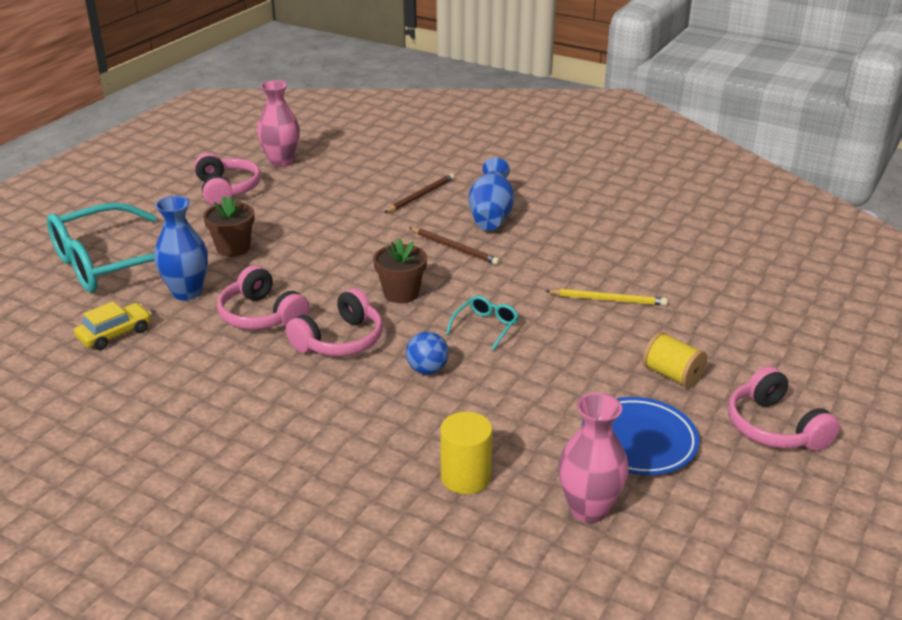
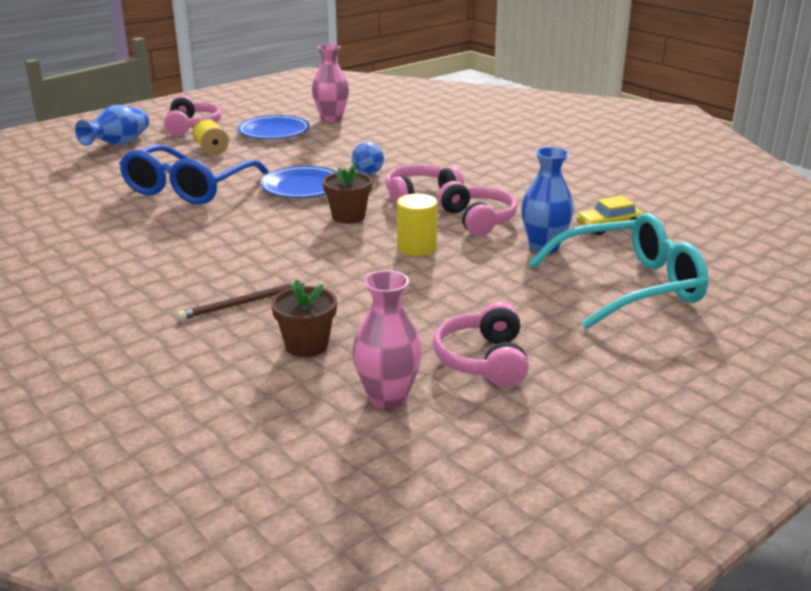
camera: 160 degrees left, 5 degrees down
brown flower pot [203,196,254,257] -> brown flower pot moved to [271,280,337,357]
brown pencil [409,227,500,265] -> none
yellow cylinder [440,412,493,494] -> yellow cylinder moved to [397,194,438,256]
turquoise glasses [446,296,519,351] -> blue plate [260,166,337,198]
blue vase [469,158,515,231] -> blue vase moved to [75,105,149,146]
yellow pencil [546,289,668,306] -> blue glasses [119,144,269,205]

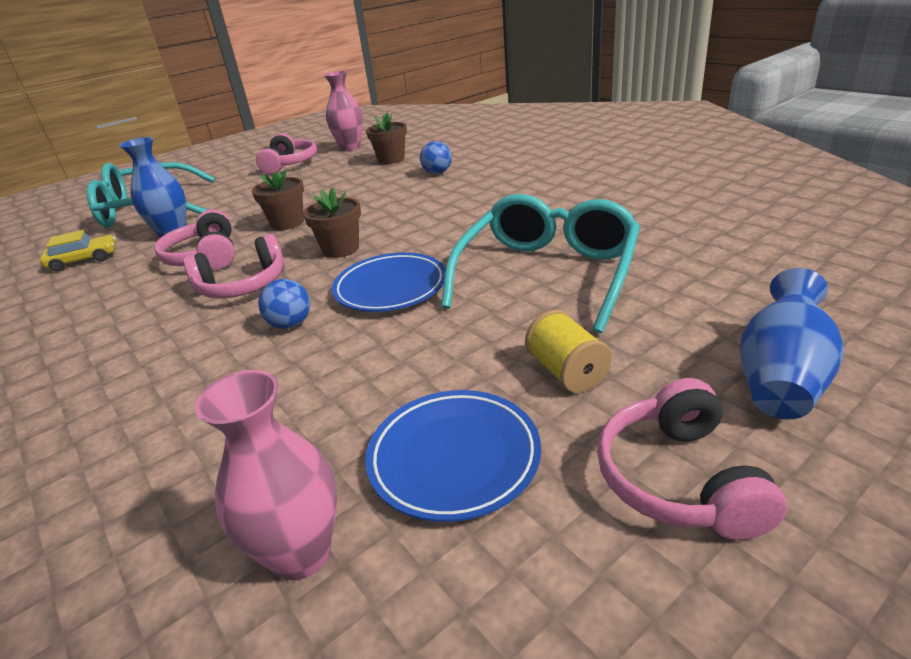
camera: 175 degrees left, 5 degrees up
blue glasses [119,144,269,205] -> turquoise glasses [441,194,640,333]
brown pencil [178,283,305,320] -> blue ball [420,141,452,174]
yellow cylinder [397,194,438,256] -> brown flower pot [251,169,304,230]

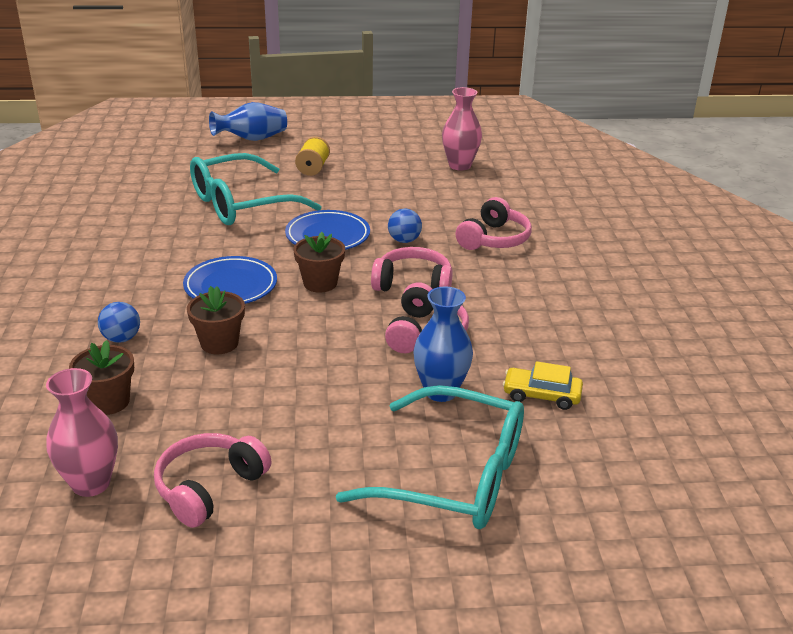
camera: 150 degrees left, 0 degrees up
brown flower pot [251,169,304,230] -> brown flower pot moved to [187,286,245,354]
blue plate [365,390,541,522] -> blue plate moved to [183,256,277,304]
pink headphones [597,378,787,540] -> pink headphones moved to [455,197,532,250]

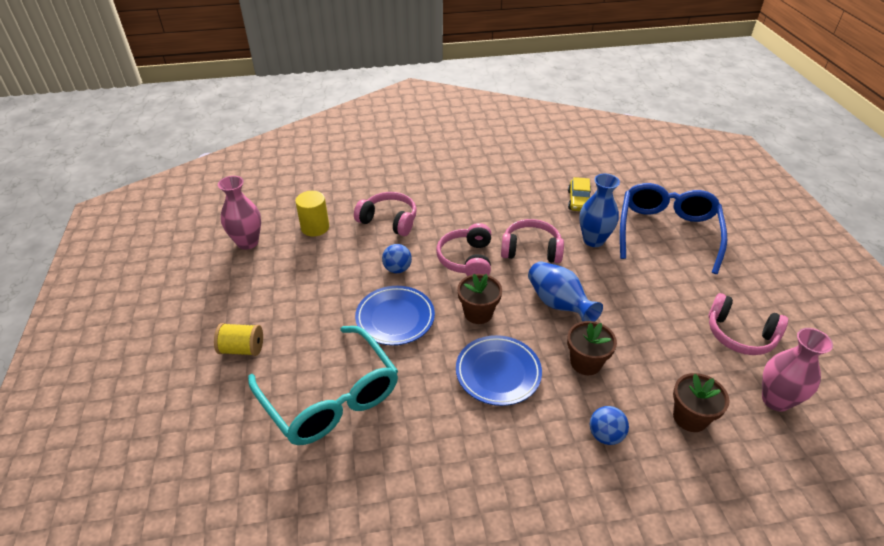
camera: 95 degrees left, 10 degrees up
blue vase [209,102,287,141] -> blue vase moved to [528,261,603,322]
turquoise glasses [336,385,524,529] -> blue glasses [620,183,727,274]
none -> yellow cylinder [295,191,329,237]

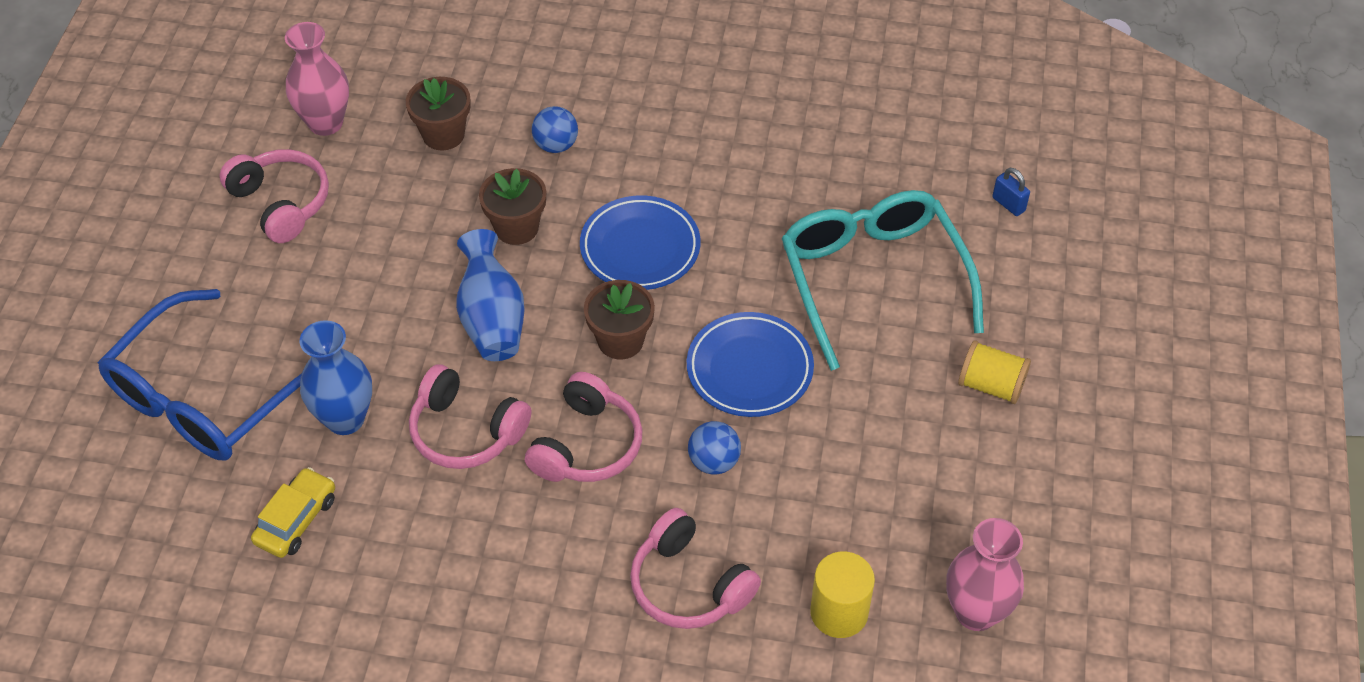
camera: 160 degrees left, 10 degrees up
none -> blue padlock [992,168,1030,216]

